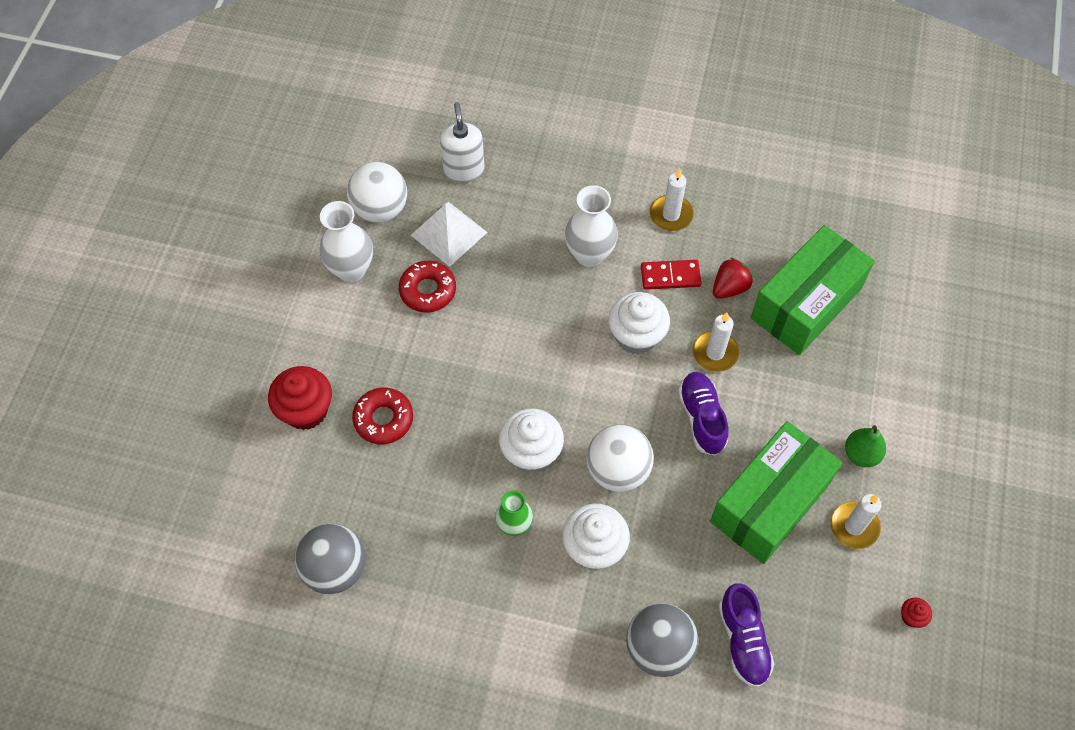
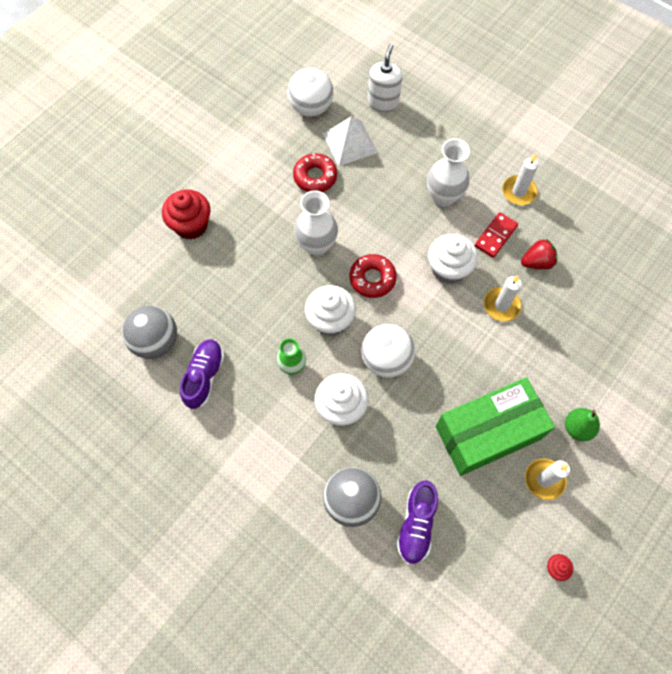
camera: 25 degrees right, 5 degrees up
white vase [319,201,373,282] -> white vase moved to [294,190,338,256]
red donut [352,388,413,444] -> red donut moved to [350,254,397,298]
red domino [641,260,701,290] -> red domino turned 75 degrees counterclockwise [475,212,518,258]
purple shoe [678,372,729,455] -> purple shoe moved to [180,339,224,409]
green box [751,225,875,355] -> none

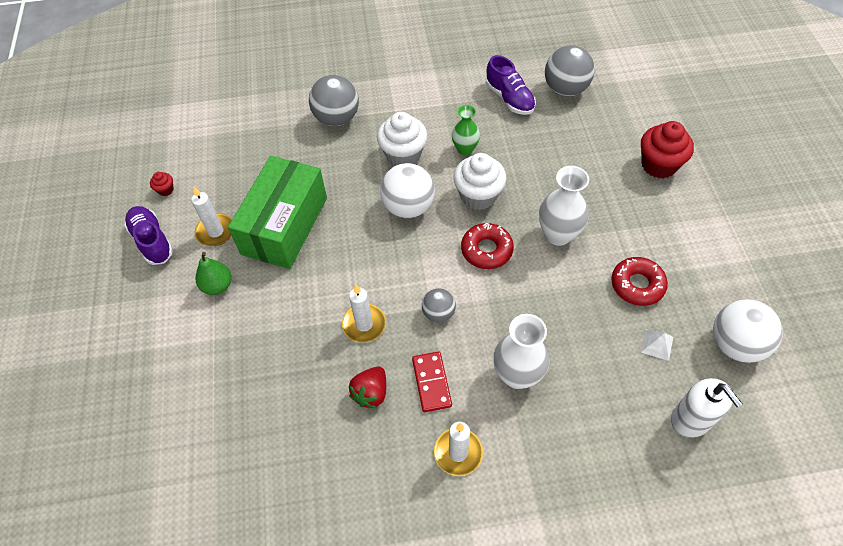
camera: 135 degrees right, 10 degrees down
white pyramid [323,116,378,166] -> white pyramid [641,329,673,361], size x0.49
purple shoe [396,481,438,565] -> purple shoe moved to [124,206,173,265]
white cupcake [428,234,478,284] -> grey ball [422,288,456,323]

